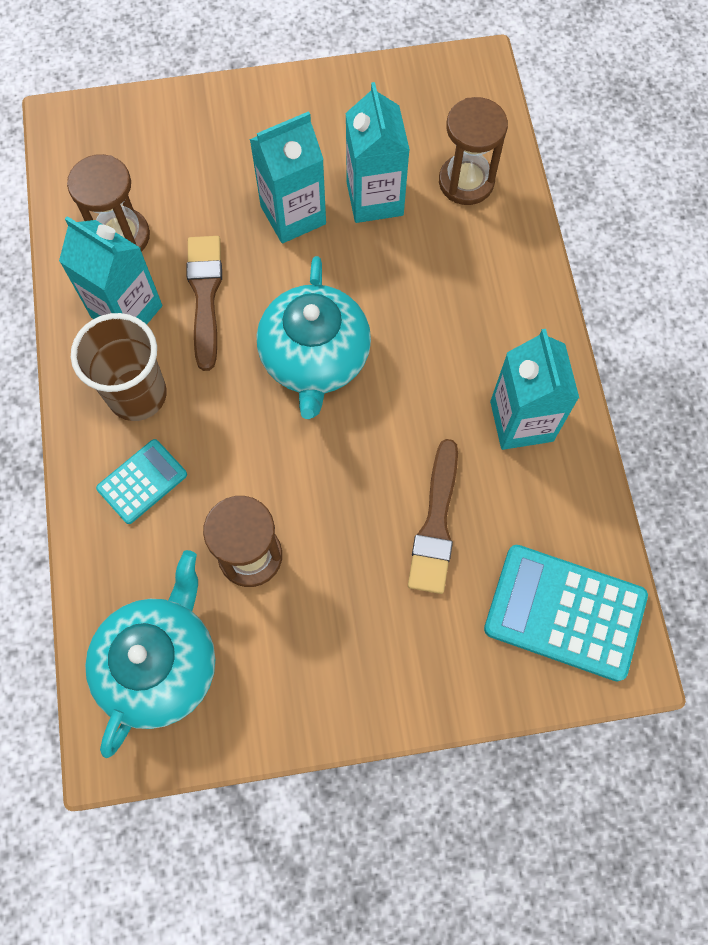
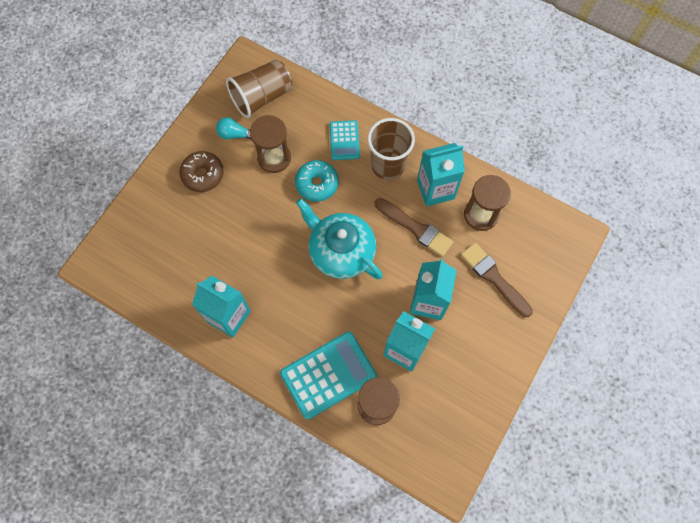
camera: 130 degrees right, 0 degrees up
turquoise teapot [85,550,215,758] -> brown cup [226,60,292,118]
brown brush [408,439,458,594] -> brown brush moved to [461,243,533,317]
turquoise calculator [484,545,648,682] -> turquoise calculator moved to [280,332,377,419]
none -> brown donut [179,151,224,192]
none -> turquoise light bulb [216,117,252,140]
none -> turquoise donut [295,160,339,202]

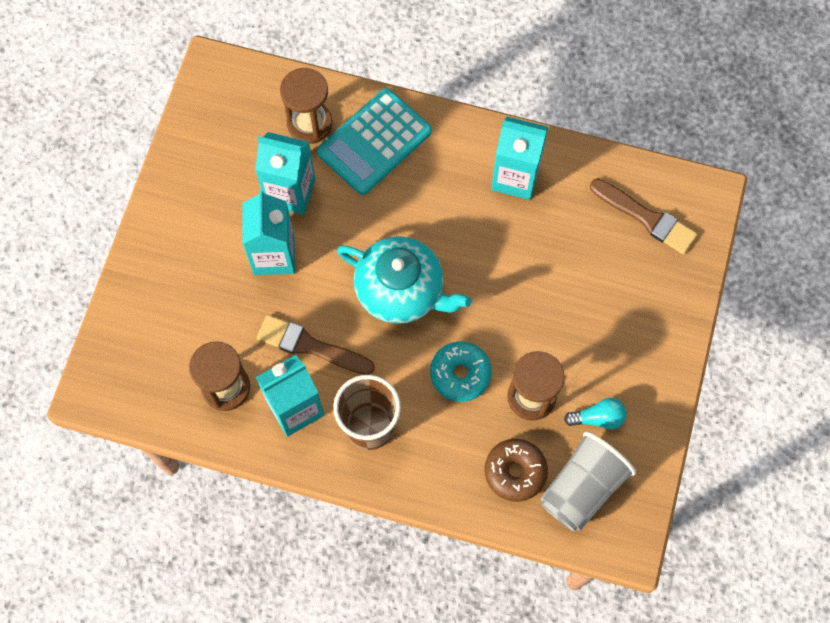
camera: 165 degrees right, 0 degrees up
brown donut [179,151,224,192] -> brown donut moved to [485,439,548,502]
brown cup [226,60,292,118] -> grey cup [541,432,636,531]
turquoise calculator [330,120,360,160] -> none
brown brush [461,243,533,317] -> brown brush moved to [590,178,698,254]

